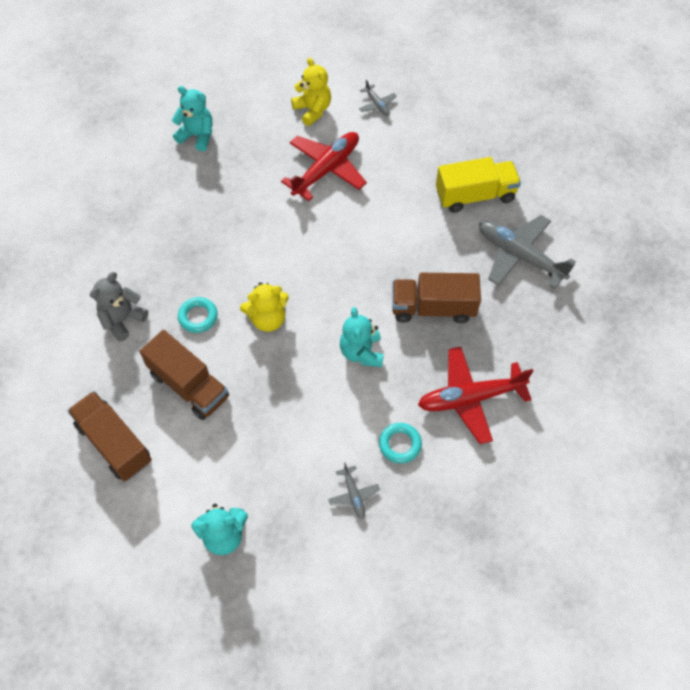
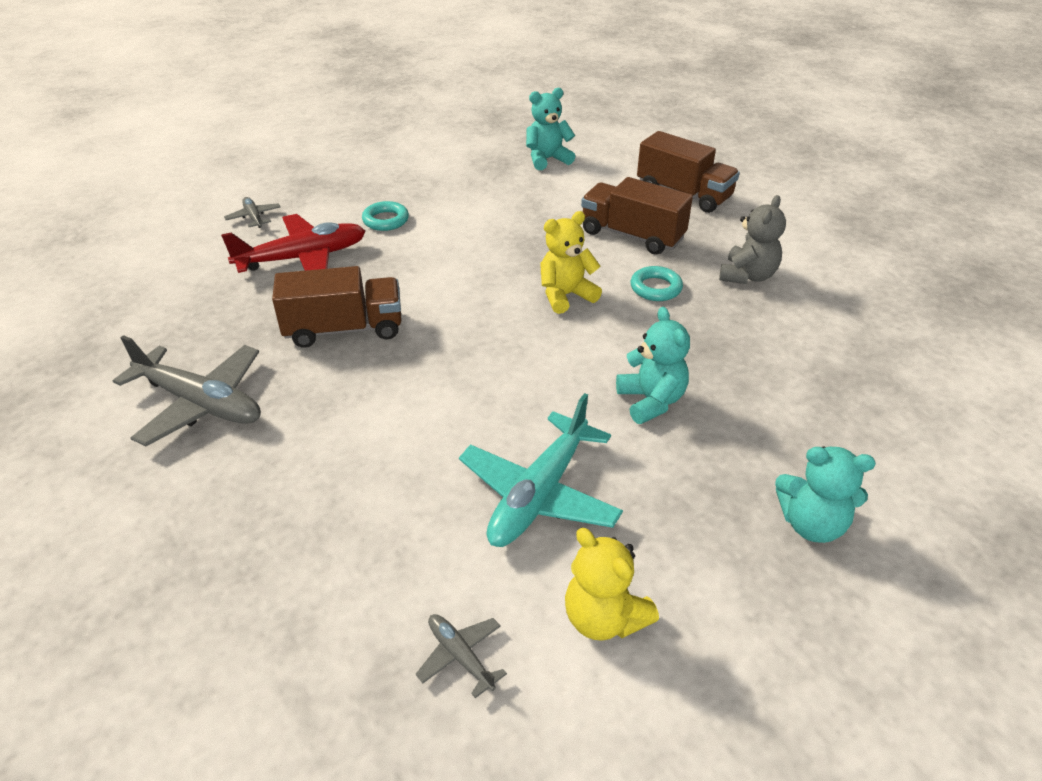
camera: 170 degrees right, 20 degrees down
red plane [281,132,367,201] -> turquoise plane [459,393,623,547]
grey plane [328,463,380,519] -> grey plane moved to [224,197,281,228]
turquoise teddy bear [340,307,384,367] -> turquoise teddy bear moved to [616,307,690,424]
yellow truck [436,157,521,213] -> none

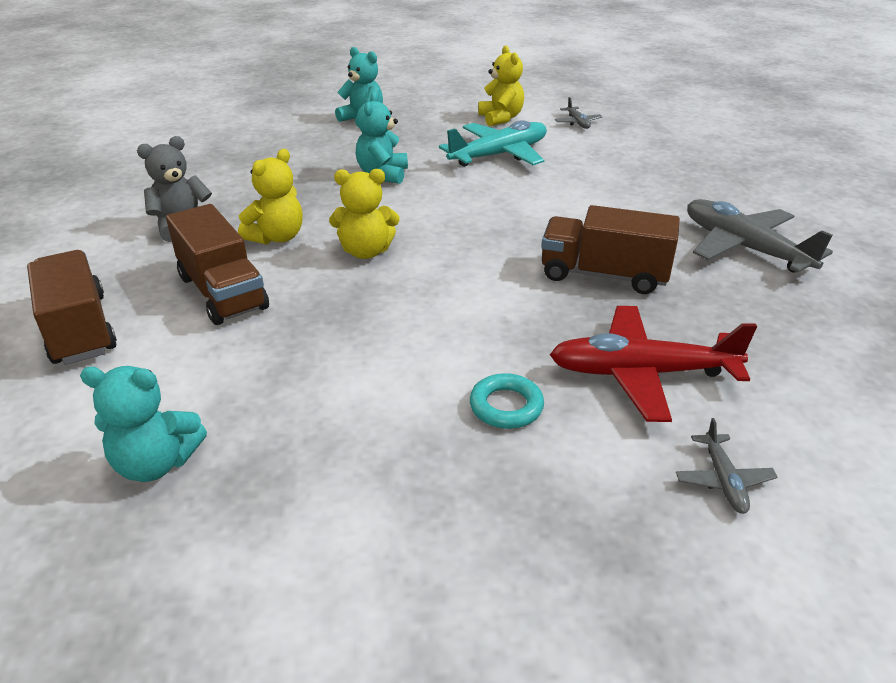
camera: 155 degrees left, 5 degrees down
turquoise ring [631,266,683,301] -> yellow teddy bear [238,149,302,245]

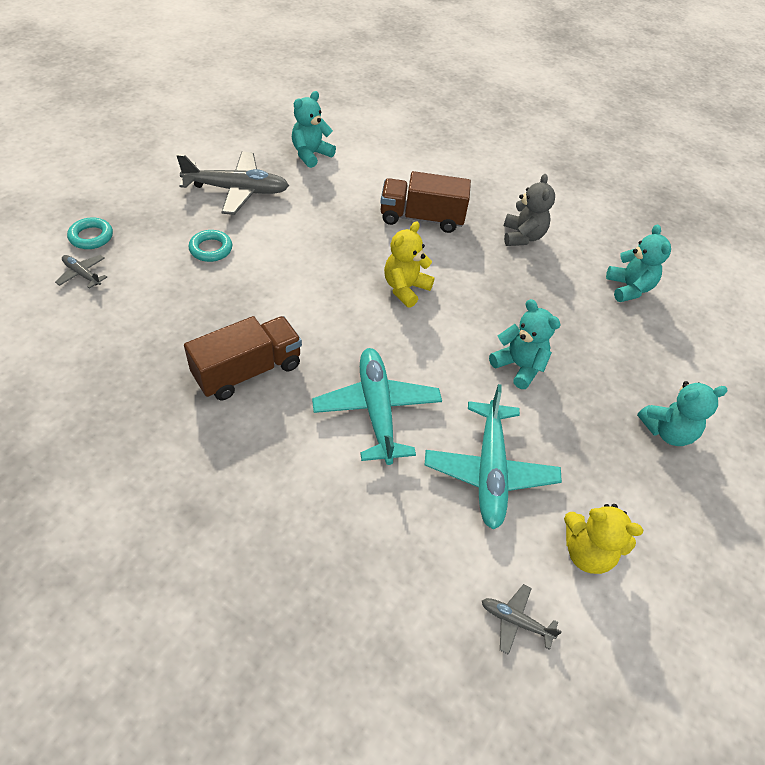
camera: 125 degrees right, 15 degrees up
brown truck [27,250,117,365] -> none
yellow teddy bear [238,149,302,245] -> none
red plane [550,306,757,422] -> none
grey plane [687,199,833,273] -> grey plane moved to [176,151,289,215]
none -> turquoise ring [67,217,113,249]
none -> turquoise plane [312,348,442,465]
none -> turquoise teddy bear [606,224,671,302]

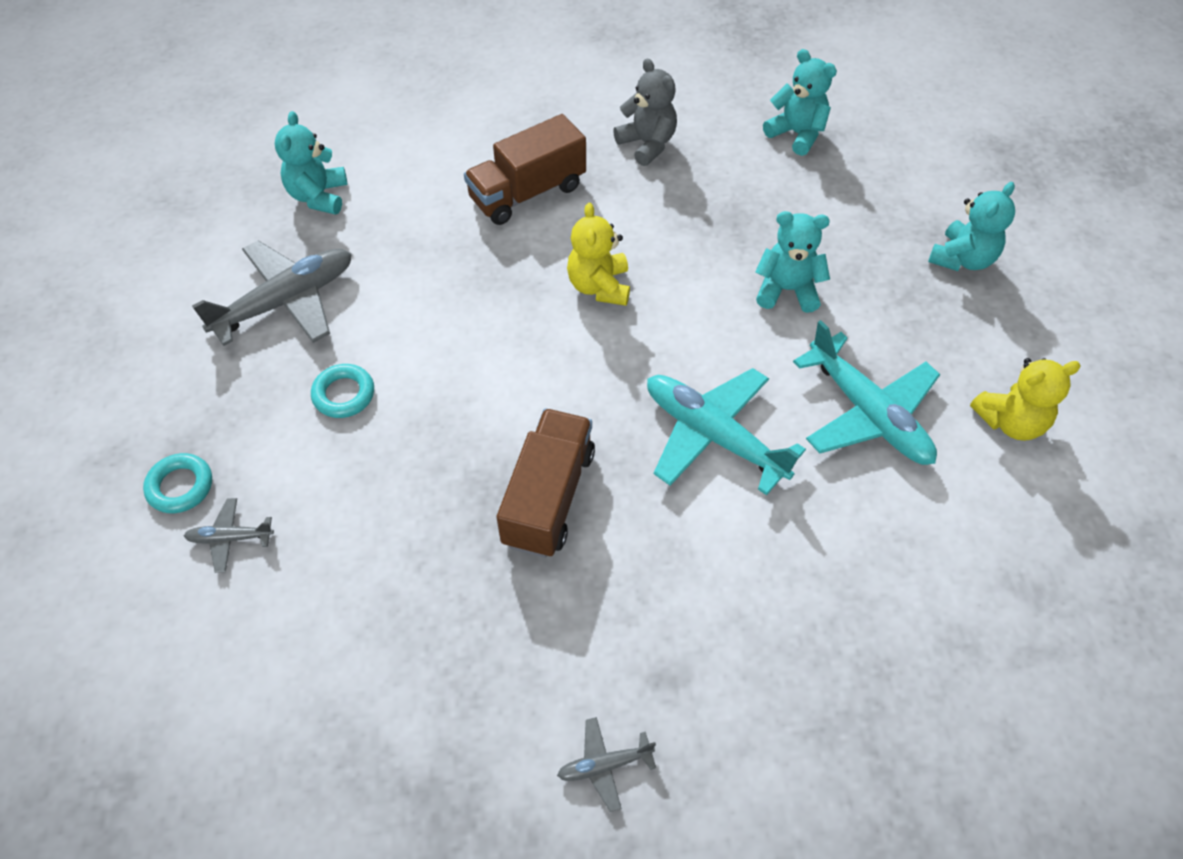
camera: 35 degrees left, 5 degrees up
grey plane [482,584,562,655] -> grey plane moved to [557,717,656,812]

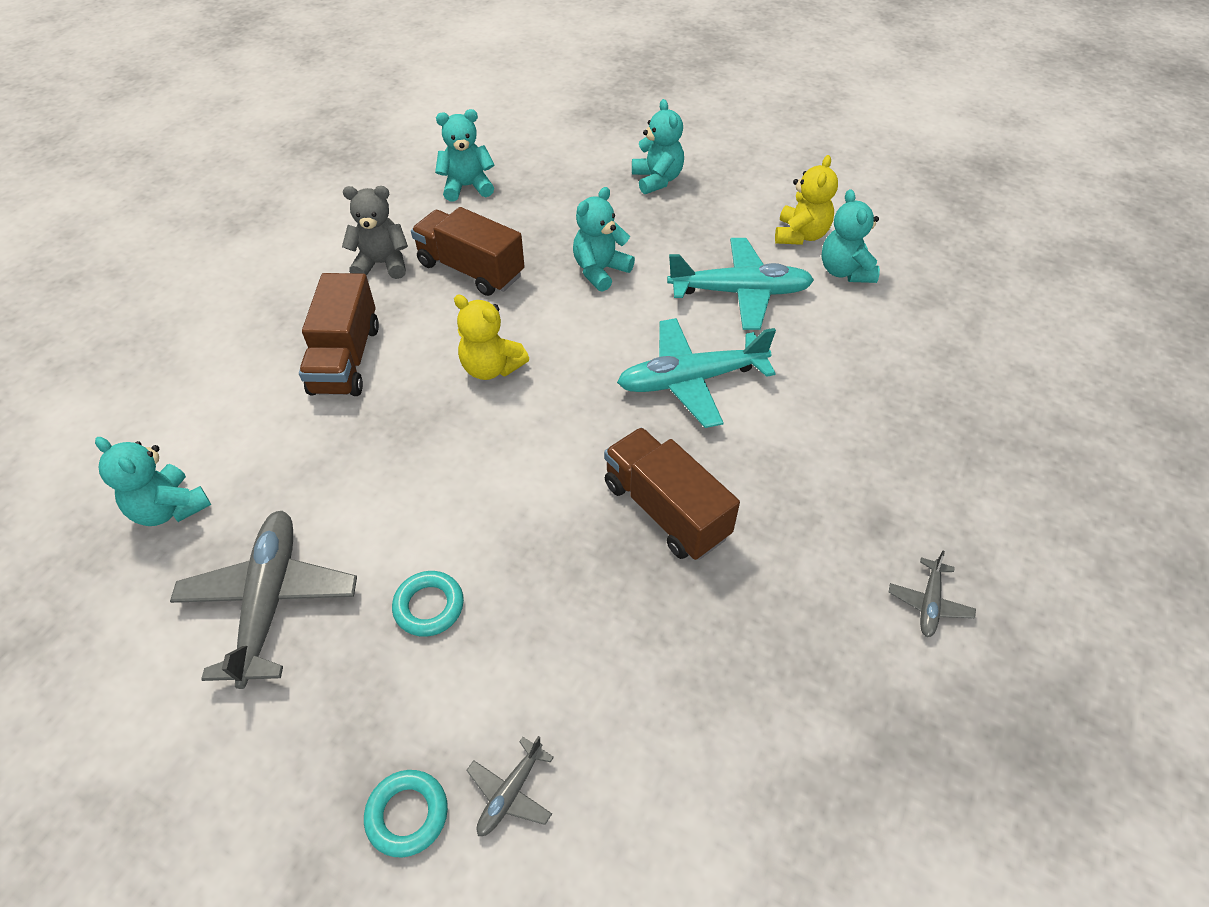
camera: 55 degrees left, 5 degrees down
none -> brown truck [411,207,525,296]
none -> turquoise teddy bear [821,189,880,283]

